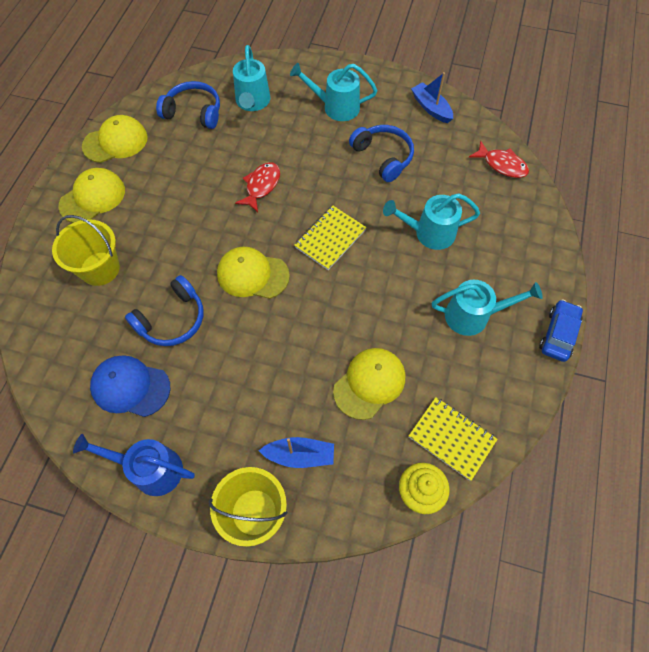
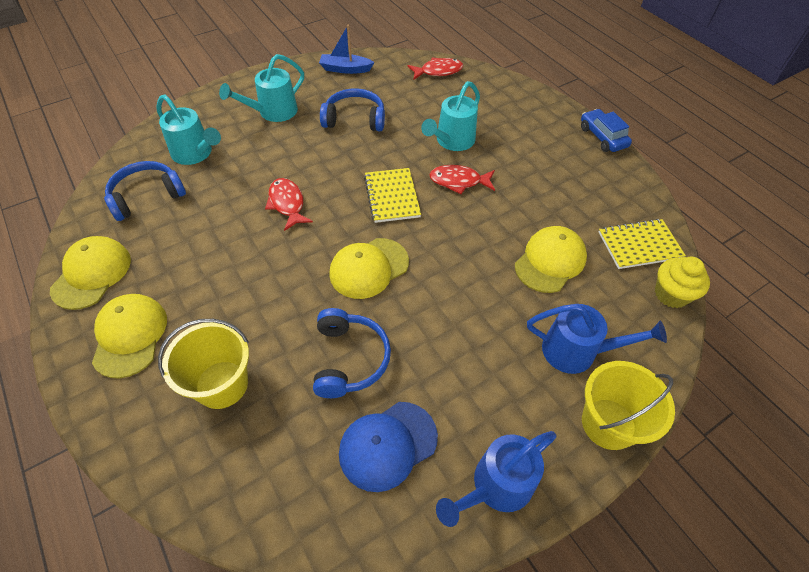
camera: 50 degrees left, 10 degrees down
blue boat [259,437,334,468] -> blue watering can [527,304,667,374]
yellow cap [333,348,405,420] -> yellow cap turned 45 degrees clockwise [515,226,587,293]
turquoise watering can [432,280,543,336] -> none
none -> red fish [429,165,495,194]

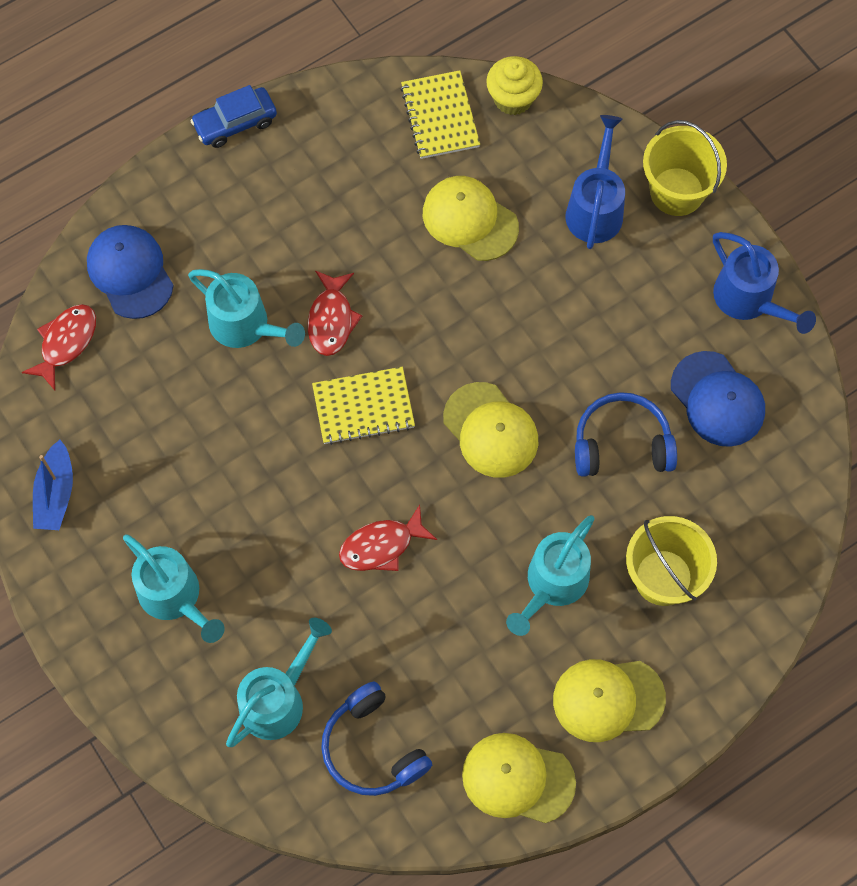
camera: 90 degrees left, 15 degrees up
blue headphones [320,88,385,131] -> none
red fish [408,57,463,79] -> red fish turned 45 degrees clockwise [22,304,96,390]
none -> blue cap [87,225,174,319]
none -> turquoise watering can [506,515,595,636]

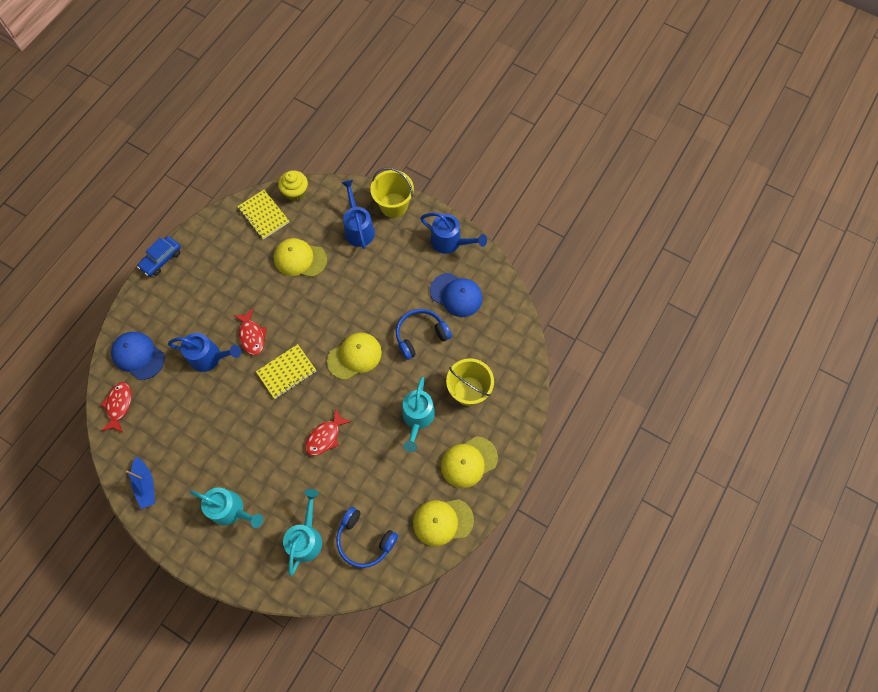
camera: 25 degrees left, 0 degrees up
turquoise watering can [188,269,305,348] -> blue watering can [168,333,241,372]
yellow cap [443,382,538,478] -> yellow cap turned 60 degrees counterclockwise [327,332,382,380]

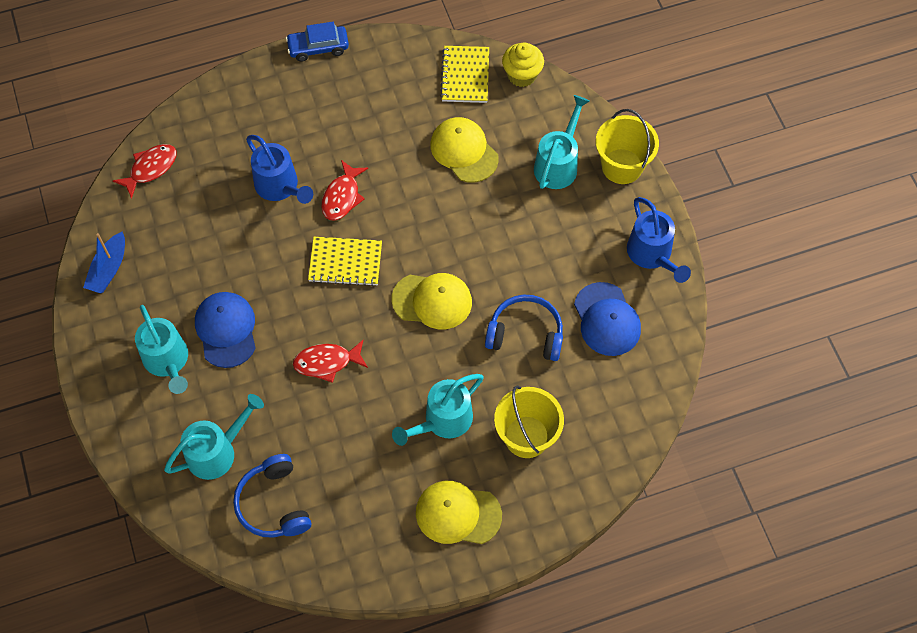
camera: 40 degrees right, 5 degrees down
blue cap [111,332,165,380] -> blue cap moved to [195,292,256,368]
blue watering can [341,180,375,249] -> turquoise watering can [534,95,590,189]
yellow cap [413,499,474,546] -> none

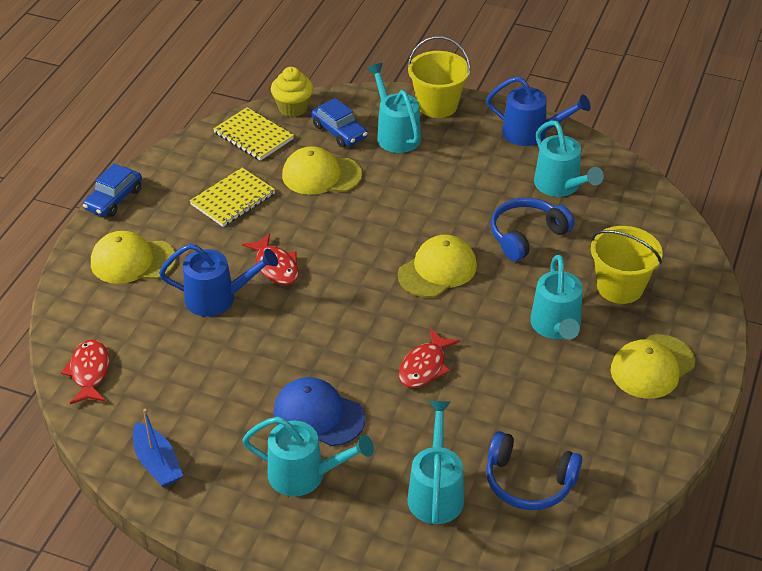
camera: 50 degrees left, 20 degrees down
yellow notebook [308,237,382,286] -> yellow notebook moved to [189,167,275,227]
blue cap [574,282,641,356] -> turquoise watering can [534,120,604,197]
none -> yellow cap [91,231,176,284]
none -> blue car [311,98,368,147]

